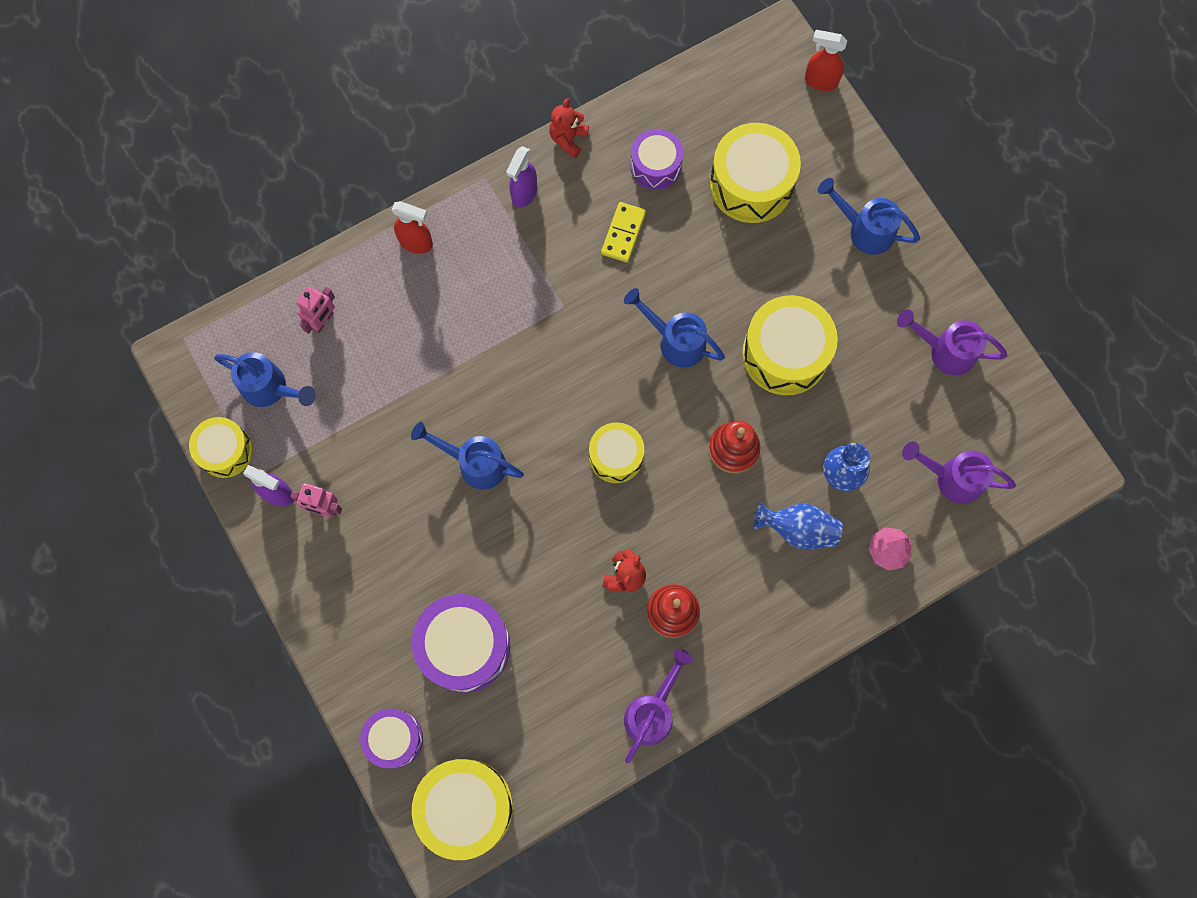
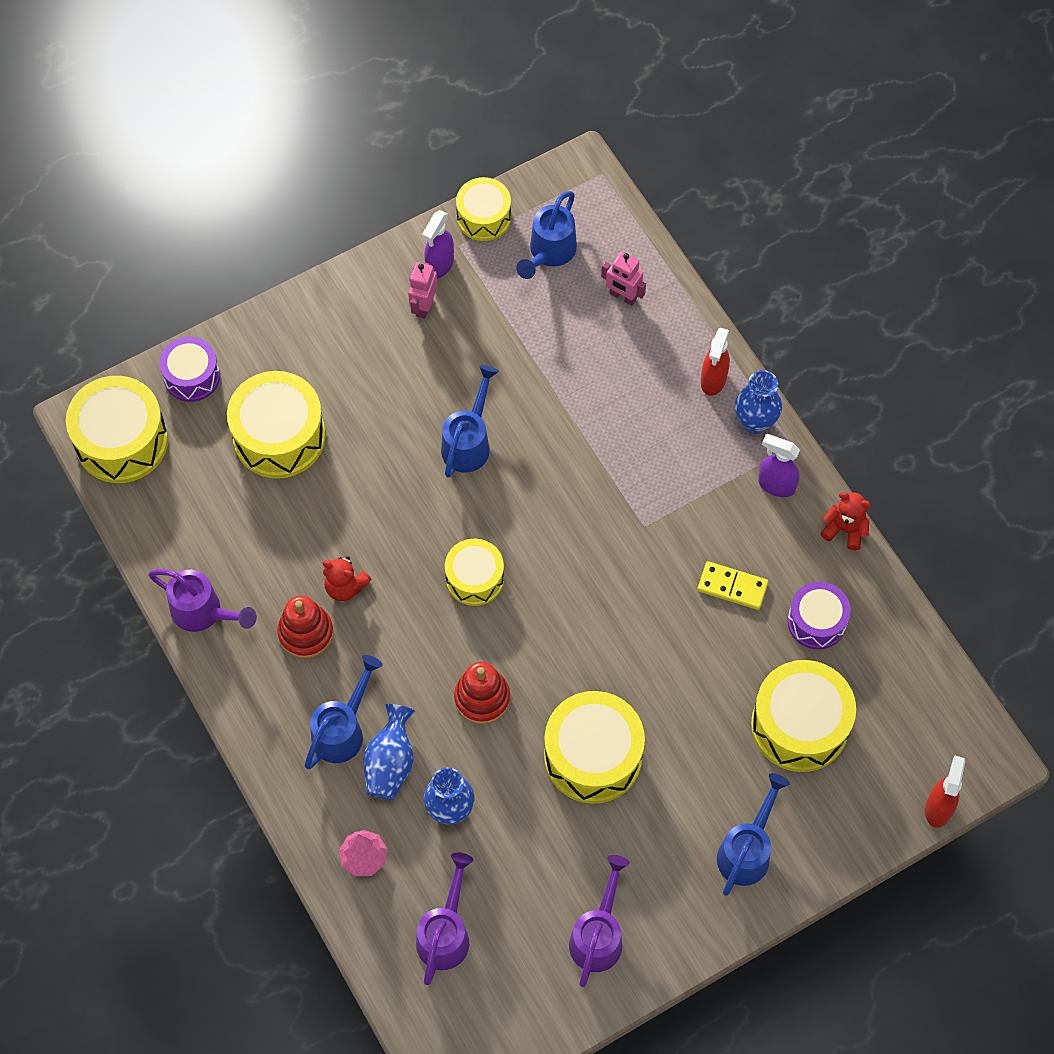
camera: 90 degrees right, 10 degrees down
purple drum [412,594,510,693] -> yellow drum [227,371,326,479]
blue watering can [624,288,725,368] -> blue watering can moved to [304,655,383,769]
none -> blue vase [735,370,782,434]

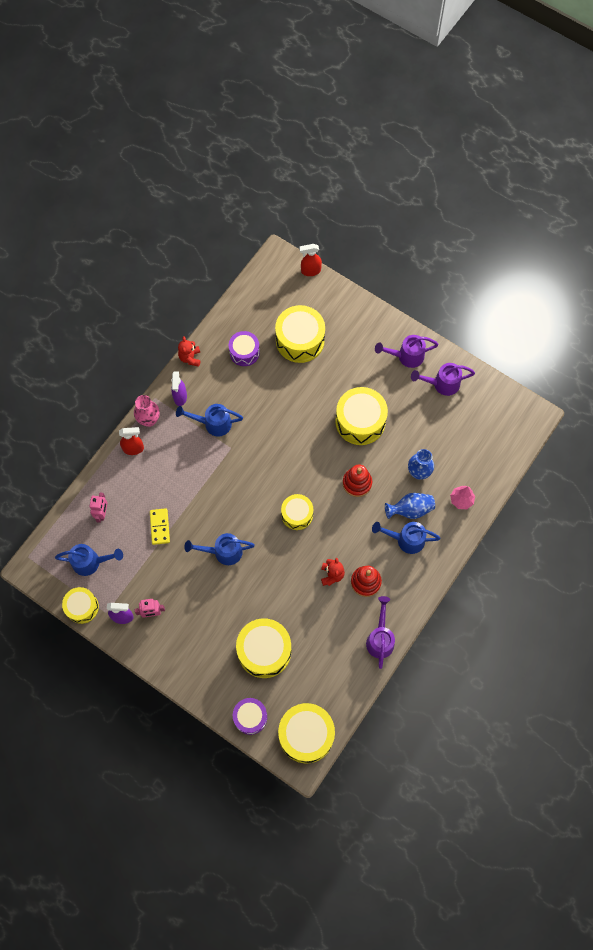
camera: 115 degrees left, 5 degrees up
purple watering can [416,852,473,985] -> purple watering can moved to [375,335,439,368]
yellow domino [697,561,768,610] -> yellow domino moved to [150,508,170,545]
blue watering can [717,773,790,896] -> blue watering can moved to [176,404,243,436]
blue vase [735,370,782,434] -> pink vase [134,395,160,427]

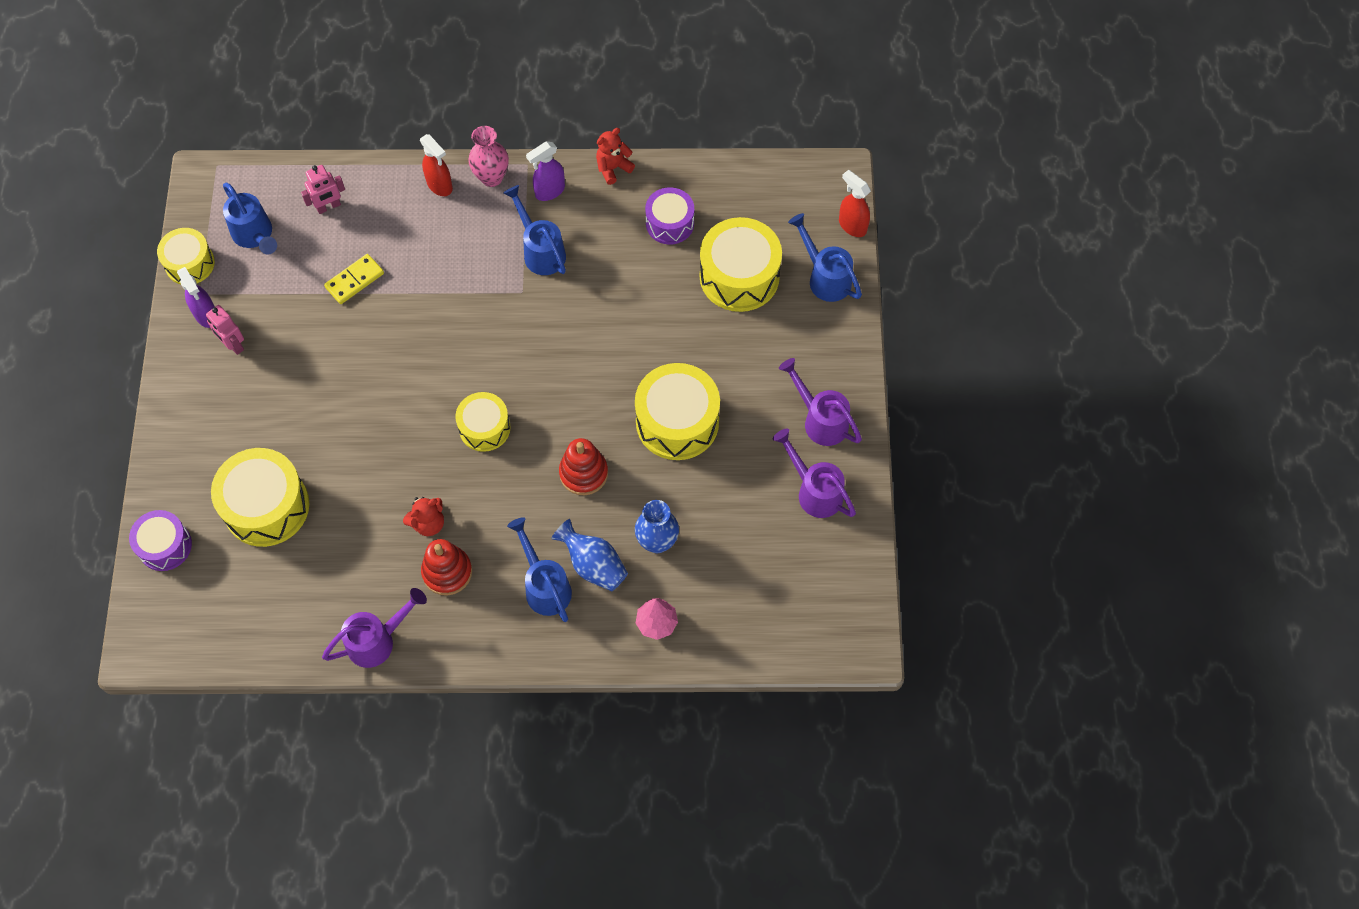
camera: 55 degrees right, 5 degrees down
blue watering can [184,533,255,565] -> blue watering can moved to [788,213,862,302]
yellow drum [278,703,335,764] -> none

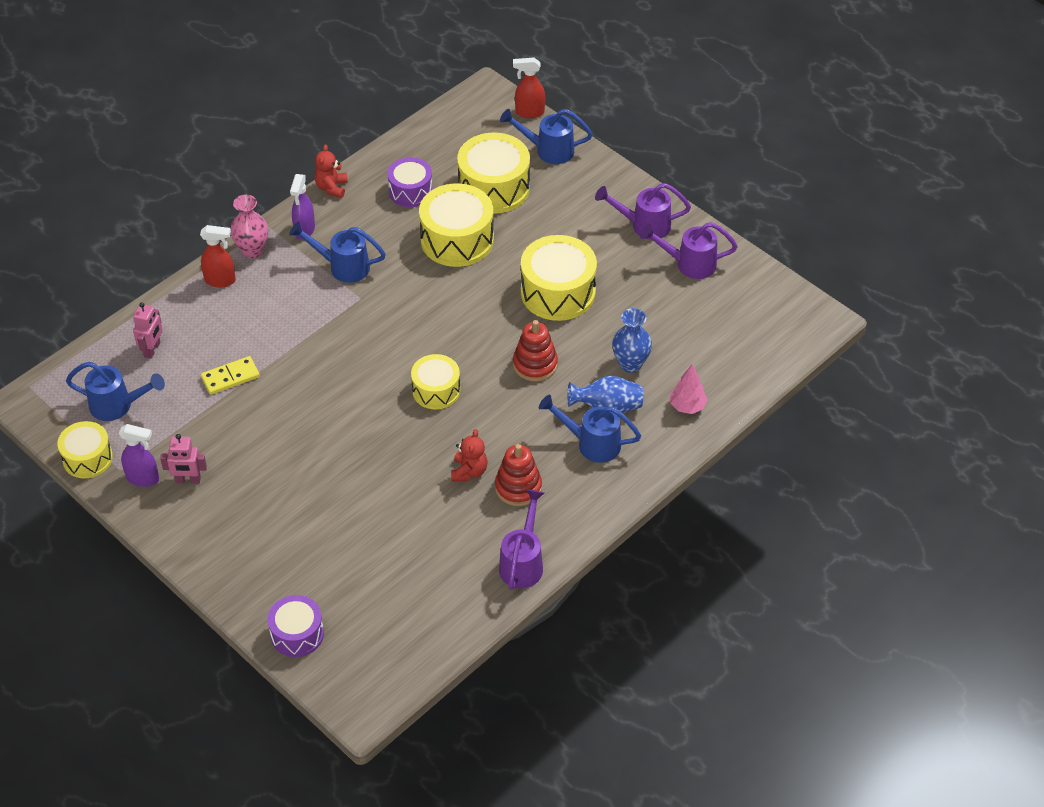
camera: 45 degrees left, 15 degrees down
yellow drum [211,448,309,547] -> yellow drum moved to [419,183,494,267]
yellow domino [324,254,384,304] -> yellow domino turned 60 degrees clockwise [201,356,260,395]

